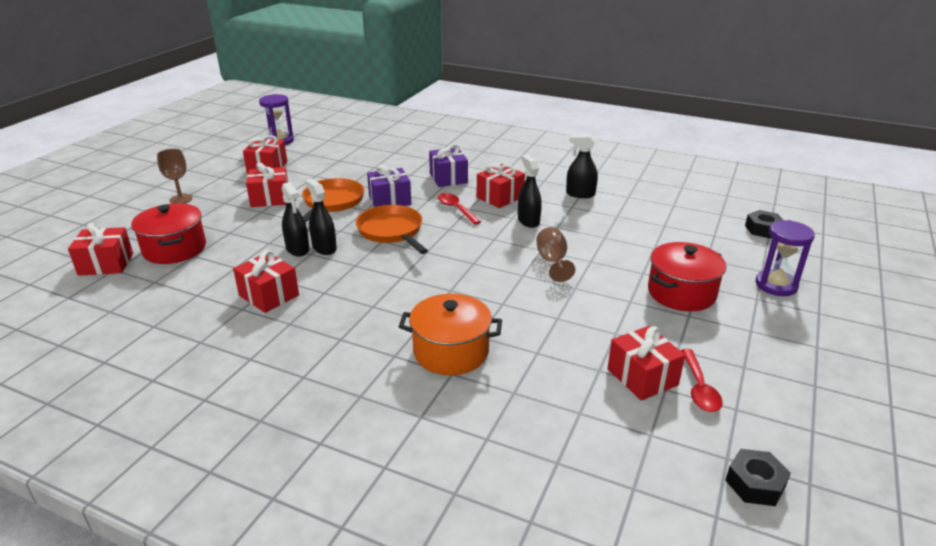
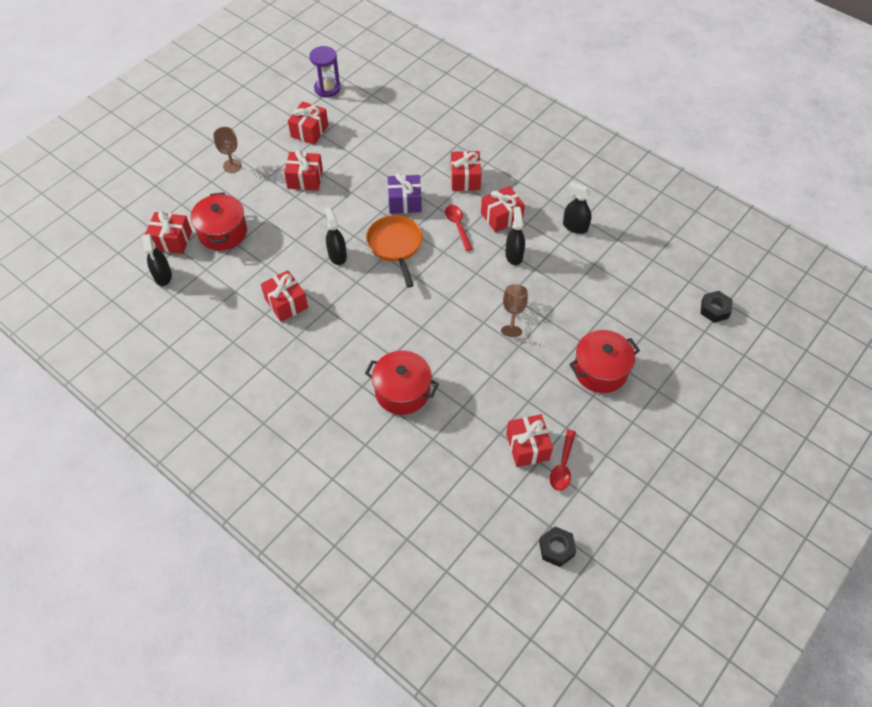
camera: 15 degrees right, 25 degrees up
black spray bottle [282,182,309,256] -> black spray bottle moved to [143,234,172,286]
orange pan [302,178,364,223] -> none
orange pot [399,294,502,375] -> red pot [365,350,439,415]
purple gift [429,144,468,187] -> red gift [451,151,481,191]
purple hourglass [756,220,815,296] -> none

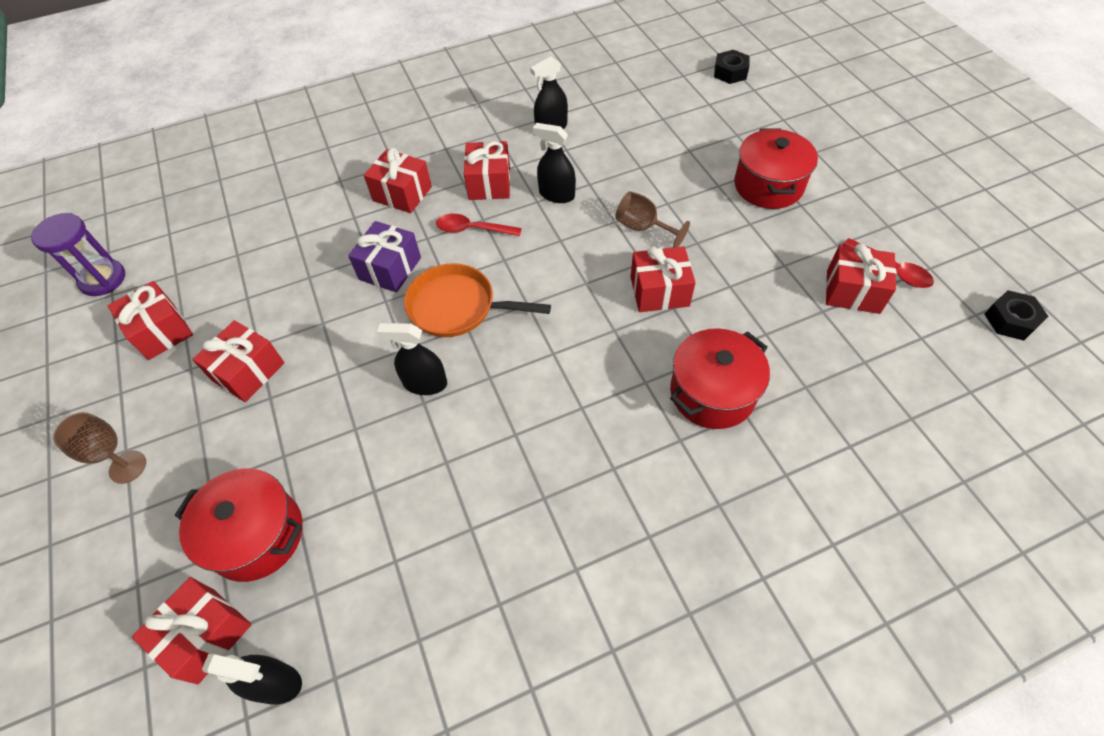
camera: 60 degrees left, 0 degrees up
red gift [261,270,308,322] -> red gift moved to [631,246,696,312]

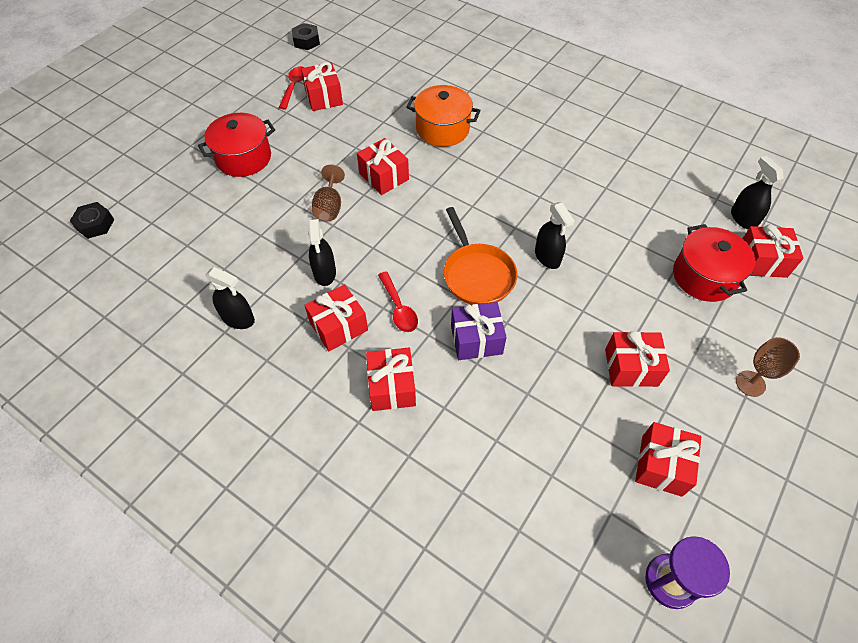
camera: 125 degrees left, 0 degrees up
red pot [670,328,770,429] -> orange pot [406,85,481,147]

